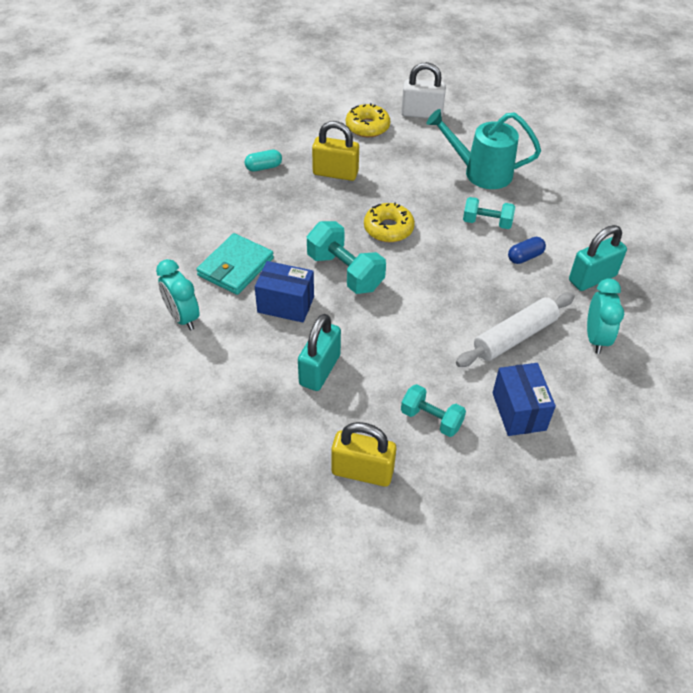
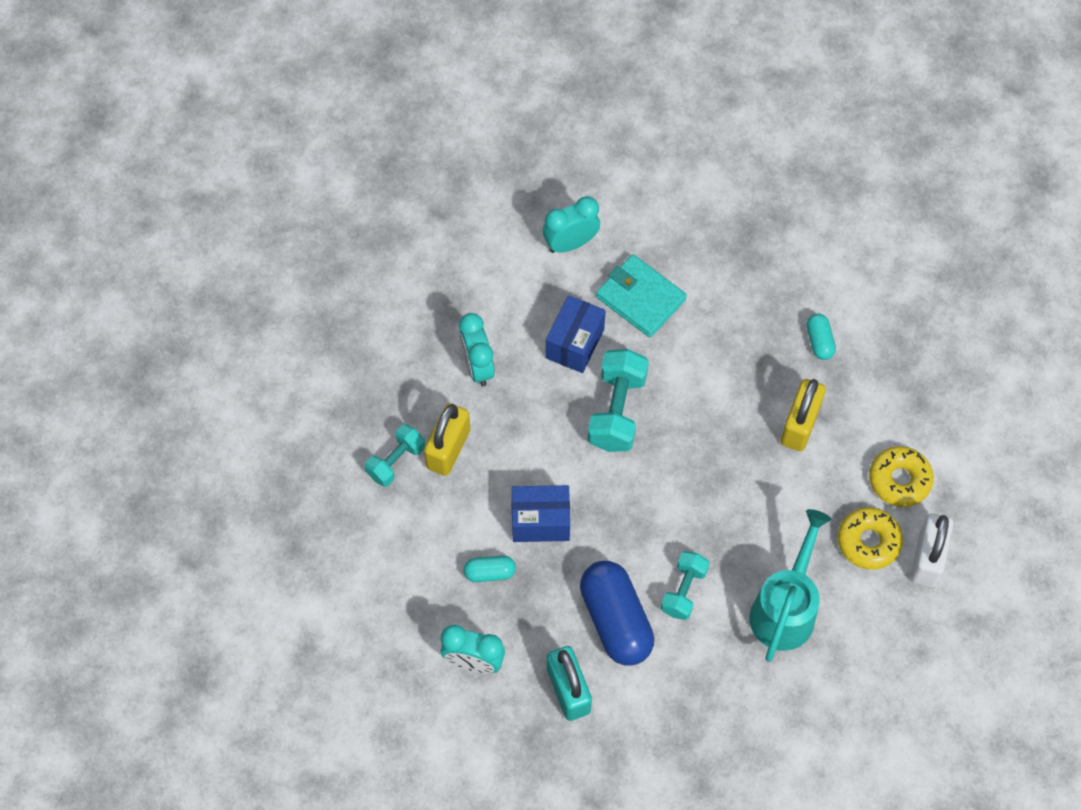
camera: 100 degrees right, 15 degrees up
turquoise padlock [298,314,341,391] -> turquoise clock [459,313,495,386]
turquoise dumbbell [307,221,386,294] -> turquoise dumbbell turned 45 degrees counterclockwise [588,349,649,452]
yellow padlock [331,422,396,487] -> yellow padlock moved to [424,403,470,476]
yellow donut [364,203,415,242] -> yellow donut moved to [838,507,903,570]
white rolling pin [456,293,575,367] -> turquoise capsule [464,556,516,582]
blue box [492,363,556,436] -> blue box moved to [512,485,570,542]
blue capsule [508,237,546,264] -> blue capsule [580,561,654,665], size x2.09

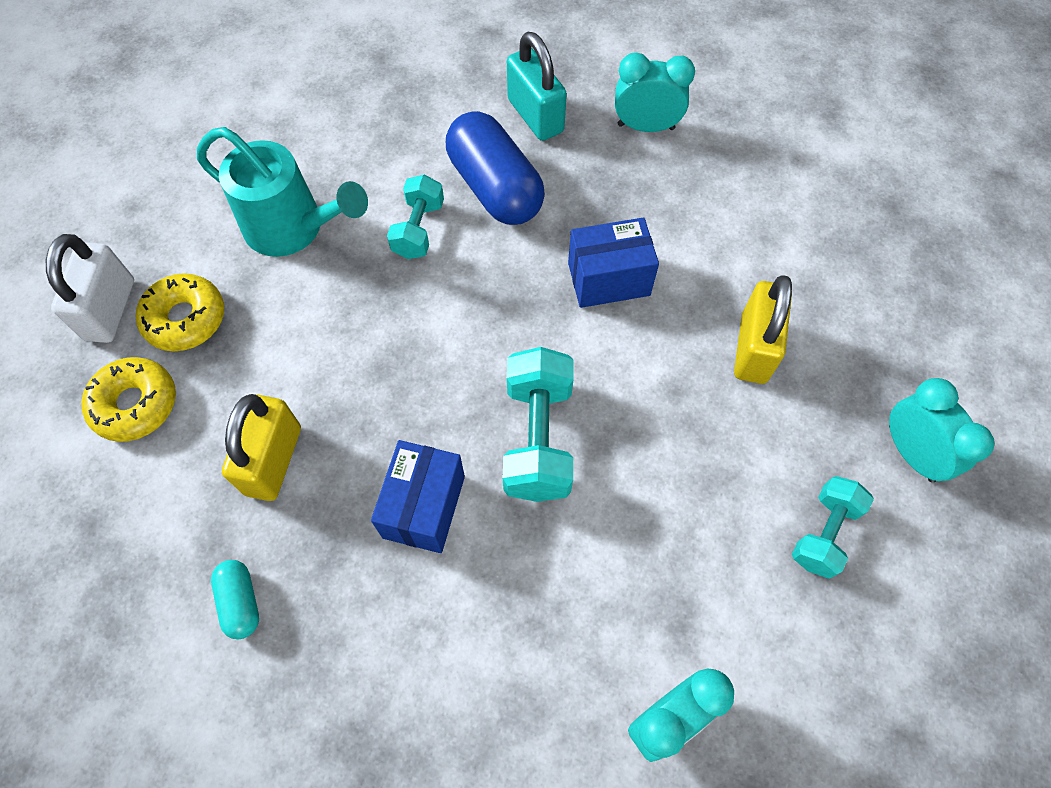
camera: 170 degrees right, 0 degrees up
turquoise dumbbell [365,424,425,487] -> turquoise dumbbell moved to [792,476,874,579]
turquoise clock [459,313,495,386] -> turquoise clock moved to [889,378,995,482]
turquoise capsule [464,556,516,582] -> none
blue box [546,295,606,373] -> blue box moved to [371,440,465,553]
turquoise wallet [596,254,687,337] -> none
turquoise watering can [750,509,831,662] -> turquoise watering can turned 75 degrees counterclockwise [197,127,368,257]

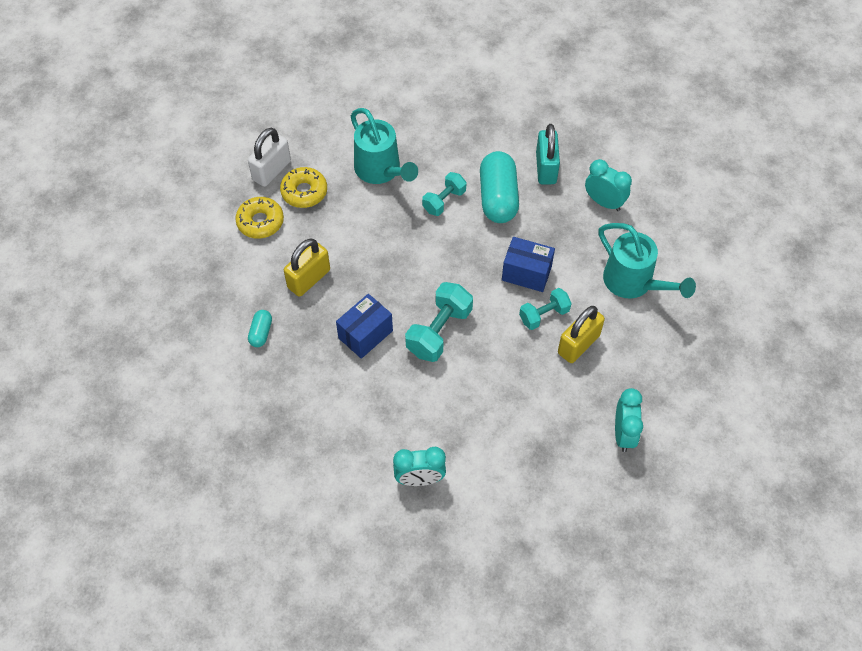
camera: 30 degrees right, 5 degrees down
blue capsule [446,111,545,225] -> turquoise capsule [480,151,519,223]
turquoise dumbbell [792,476,874,579] -> turquoise dumbbell moved to [519,288,572,330]
none -> turquoise watering can [599,223,696,298]

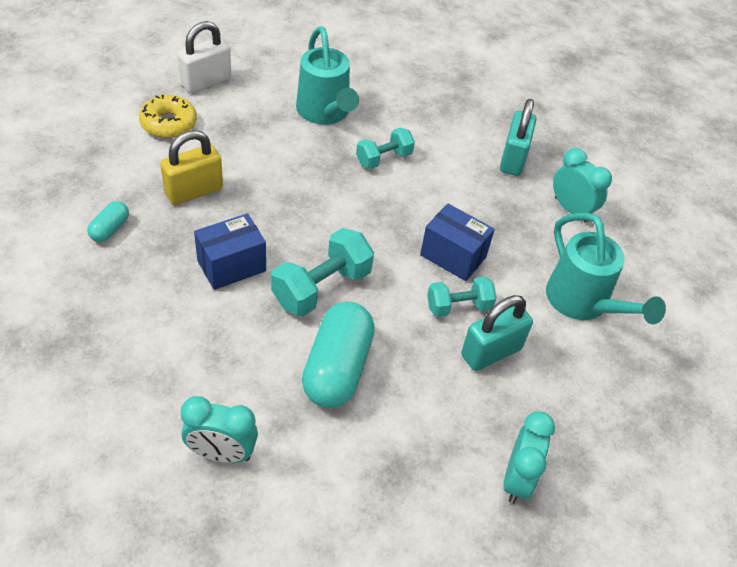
camera: 10 degrees right, 10 degrees down
yellow donut [280,167,327,208] -> none
turquoise capsule [480,151,519,223] -> turquoise capsule moved to [302,302,375,408]
yellow padlock [558,306,605,363] -> turquoise padlock [461,295,533,371]

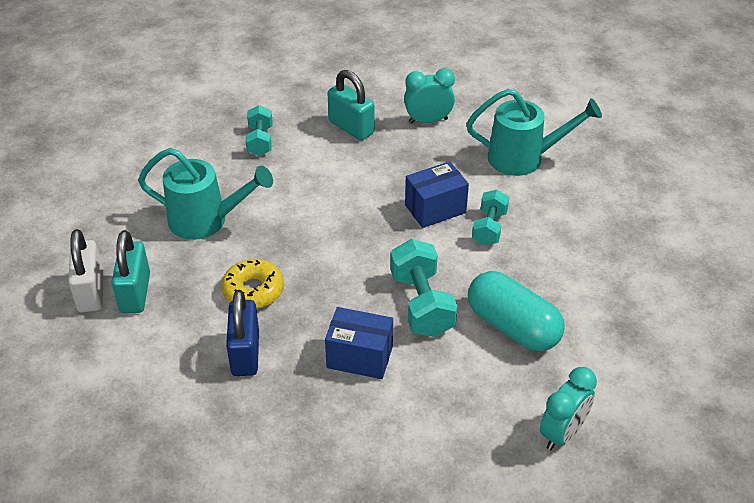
camera: 55 degrees left, 5 degrees down
turquoise capsule [87,201,129,242] -> none
yellow donut [139,95,197,138] -> yellow donut moved to [222,259,284,309]
yellow padlock [160,130,223,205] -> blue padlock [226,290,259,376]
blue box [194,213,266,290] -> blue box turned 75 degrees counterclockwise [325,307,393,379]
turquoise dumbbell [356,128,415,169] -> turquoise dumbbell moved to [245,105,273,156]
turquoise padlock [461,295,533,371] -> turquoise padlock moved to [112,230,150,313]
turquoise clock [503,412,555,504] -> none

